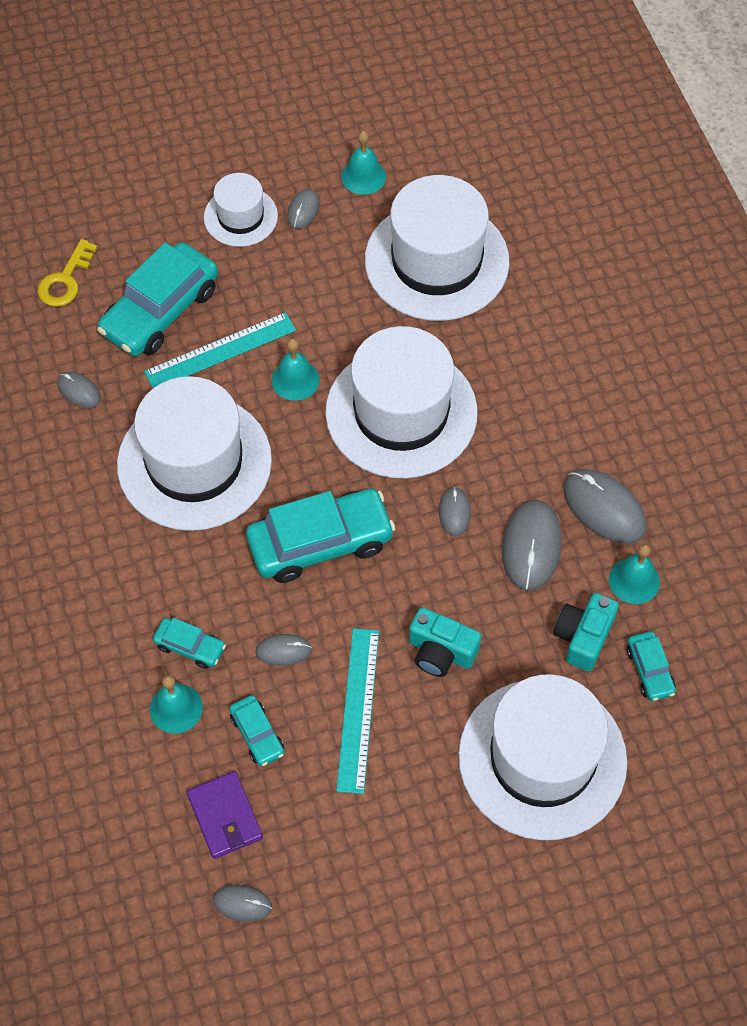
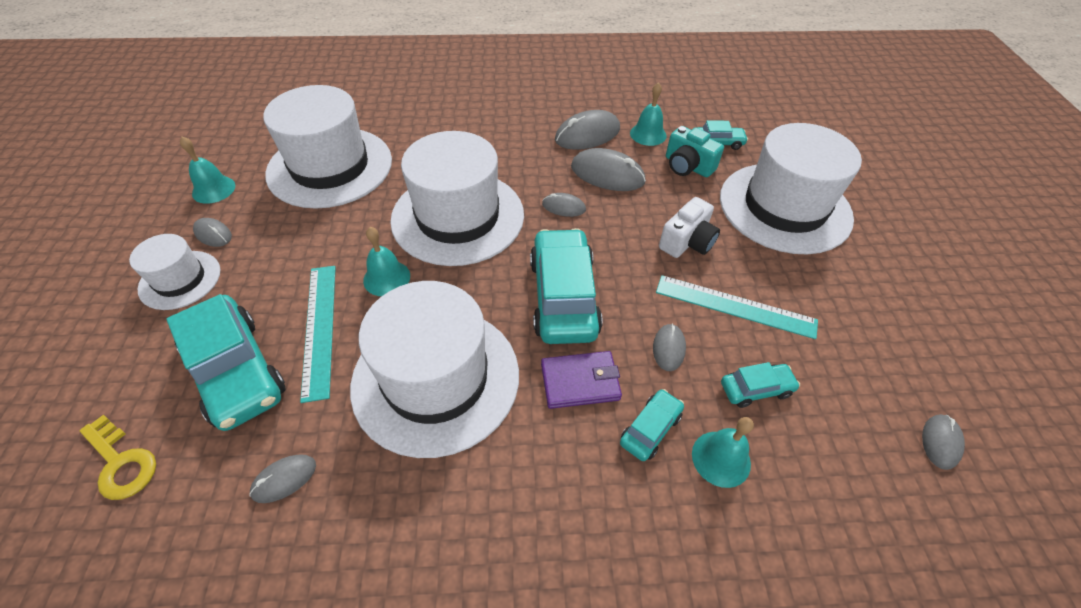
camera: 75 degrees left, 10 degrees down
purple wallet [187,771,263,859] -> purple wallet moved to [541,351,622,409]
turquoise camera [409,607,482,677] -> white camera [659,197,720,258]

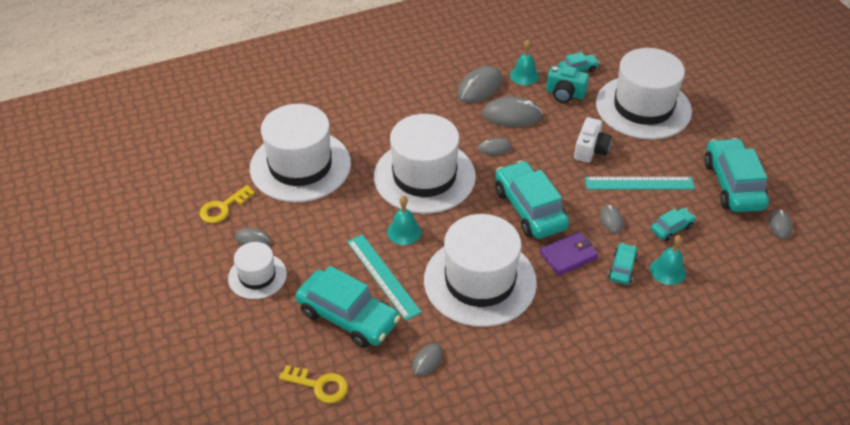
camera: 20 degrees left, 5 degrees down
turquoise bell [180,137,235,204] -> yellow key [199,185,255,223]
none -> turquoise car [704,138,769,212]

